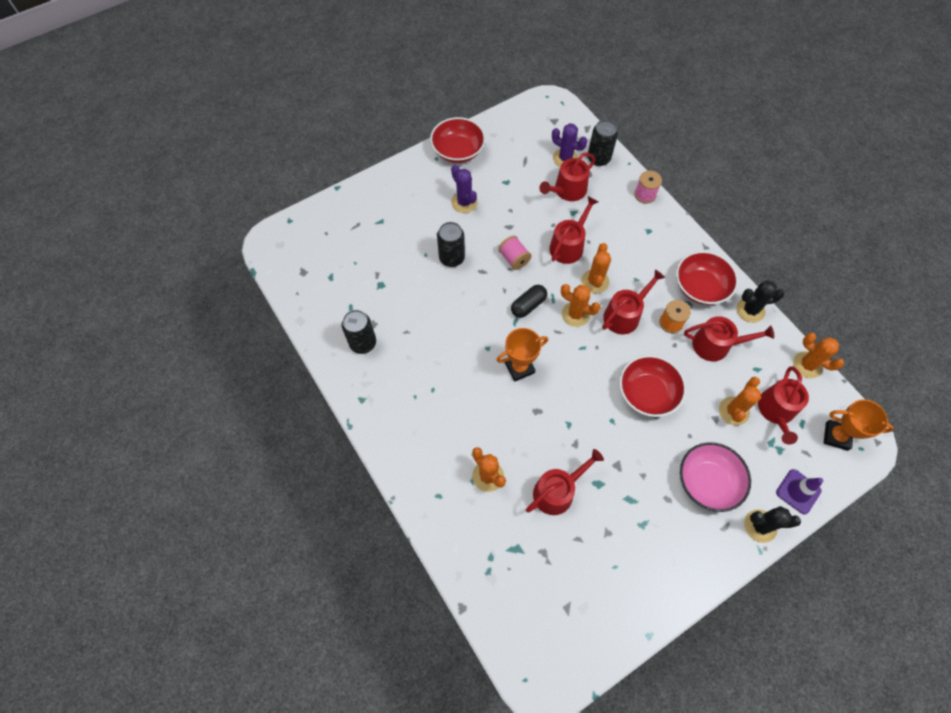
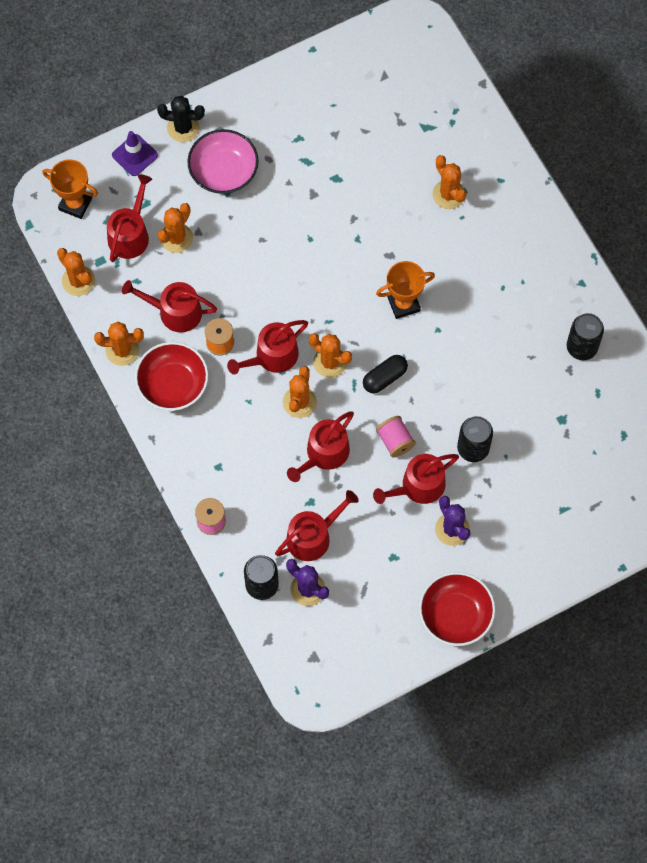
camera: 175 degrees left, 5 degrees up
red watering can [526,449,604,515] -> red watering can moved to [373,454,459,504]
red bowl [619,355,686,417] -> none
black cactus [737,280,784,323] -> orange cactus [94,322,144,366]

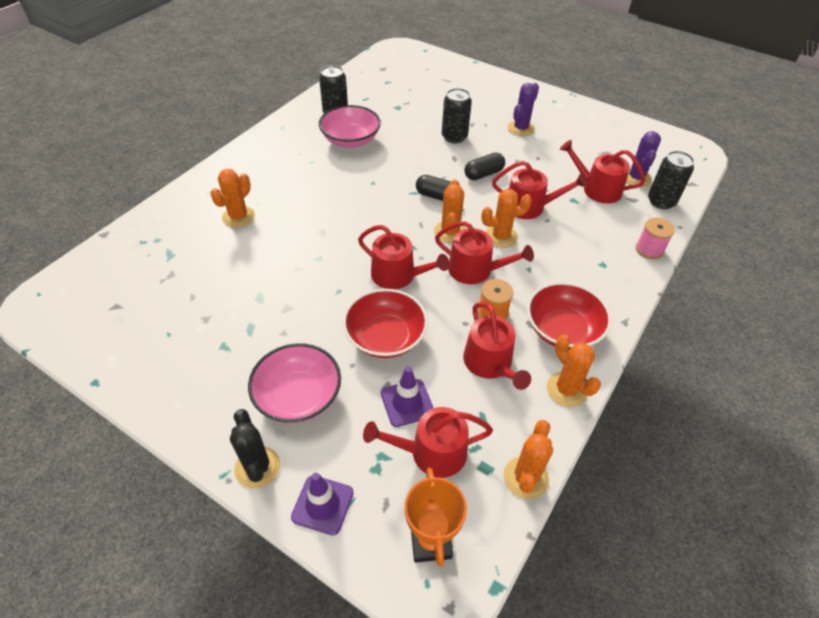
camera: 120 degrees left, 20 degrees down
orange cactus [158,203,193,253] -> purple traffic cone [381,366,433,427]
red watering can [373,454,459,504] -> red watering can moved to [358,225,449,289]
orange trophy [376,261,435,319] -> none
pink spool [376,416,416,458] -> black capsule [464,153,505,180]
red bowl [419,572,496,646] -> red bowl moved to [343,289,428,358]
none -> pink bowl [319,105,381,148]

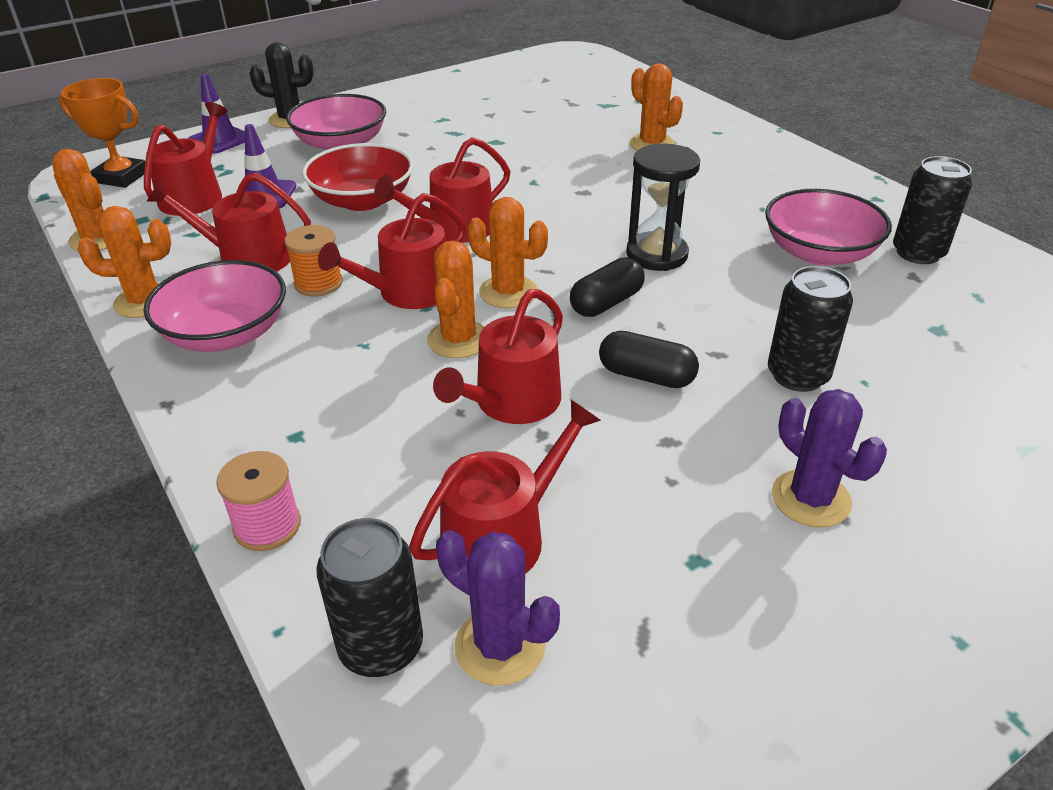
camera: 115 degrees right, 10 degrees down
black capsule [464,153,505,180] -> black capsule turned 60 degrees counterclockwise [599,331,699,388]
red bowl [527,282,611,350] -> pink bowl [143,260,286,352]
none -> black hourglass [626,144,700,271]

